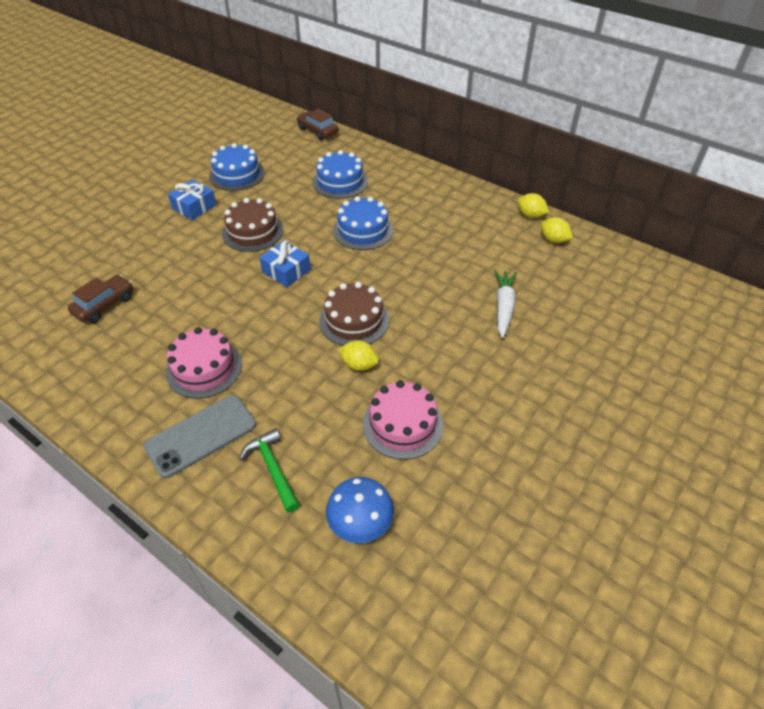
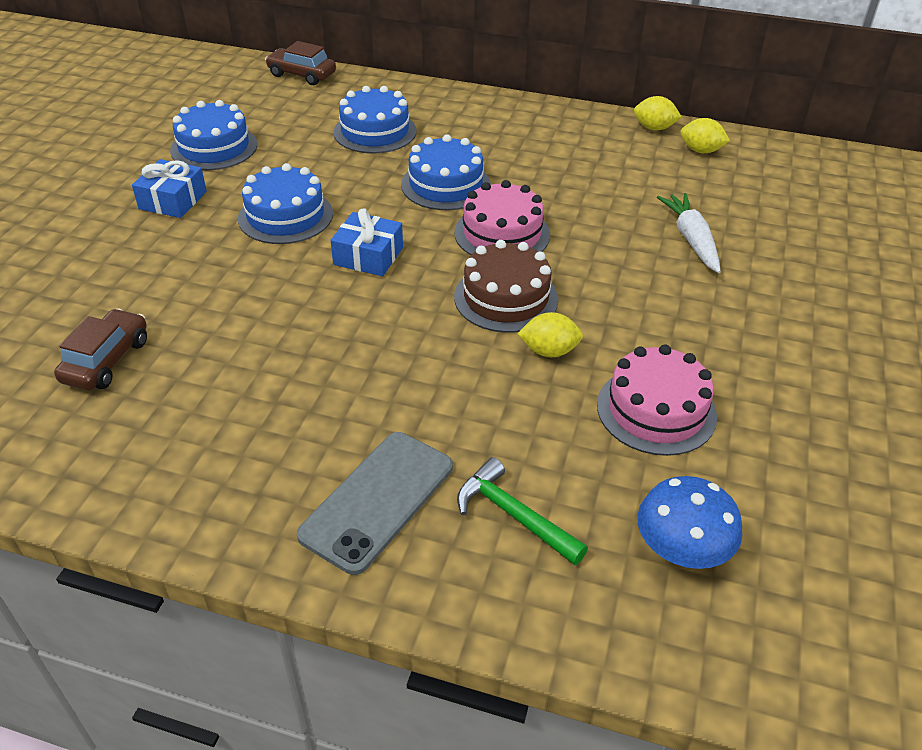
camera: 20 degrees left, 5 degrees down
pink cake [166,327,242,399] -> pink cake moved to [454,180,550,255]
brown cake [222,198,284,252] -> blue cake [238,163,333,244]

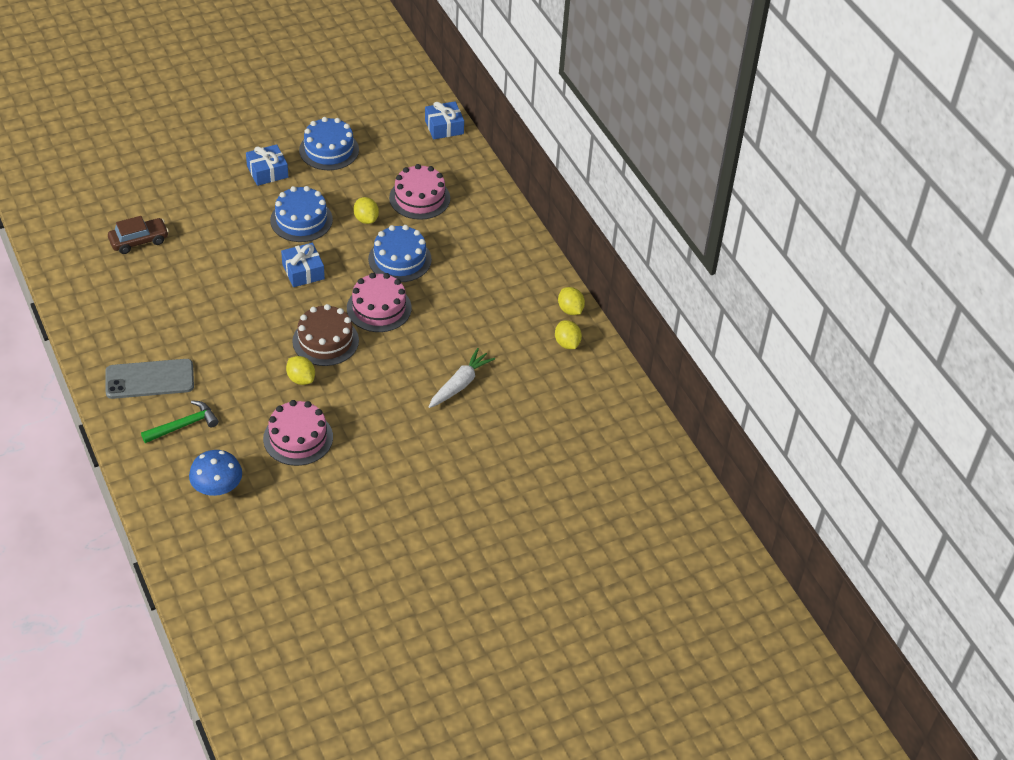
camera: 45 degrees right, 5 degrees up
brown car [265,41,336,85] -> blue gift [425,101,464,139]
blue cake [334,86,417,153] -> pink cake [389,164,450,220]
green hammer [457,457,588,565] -> green hammer turned 60 degrees clockwise [141,400,219,443]
none -> yellow lemon [354,197,379,224]

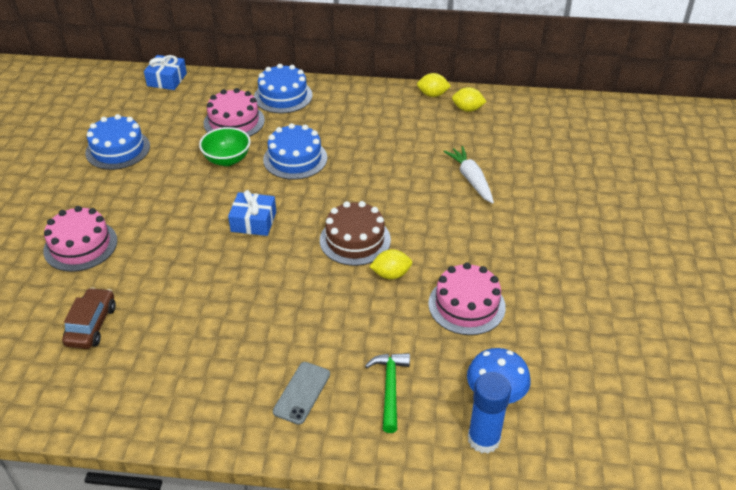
camera: 55 degrees left, 5 degrees down
grey phone [105,359,194,399] -> grey phone [273,362,330,425], size x0.65
blue gift [246,144,288,186] -> none
blue cake [270,186,333,242] -> blue cake moved to [254,64,313,114]
pink cake [347,273,412,332] -> pink cake moved to [43,206,117,272]
yellow lemon [354,197,379,224] -> green bowl [199,127,251,166]
none -> blue glue stick [468,372,511,453]

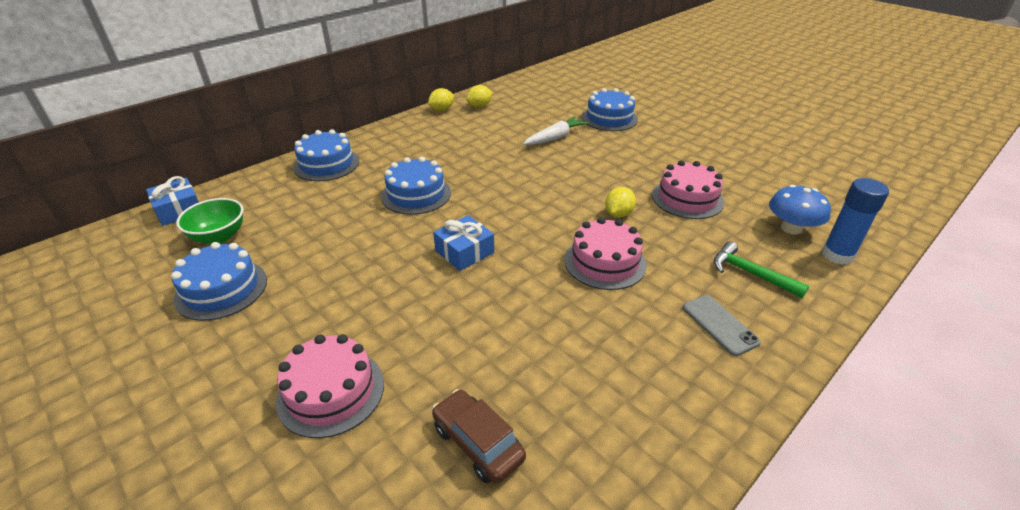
camera: 50 degrees left, 5 degrees down
green bowl [199,127,251,166] -> green bowl moved to [176,198,244,244]
pink cake [204,88,265,137] -> pink cake moved to [564,217,647,290]
brown cake [320,201,391,266] -> none
white carrot [444,146,494,204] -> white carrot turned 120 degrees clockwise [523,116,589,145]
none -> blue cake [582,88,638,131]

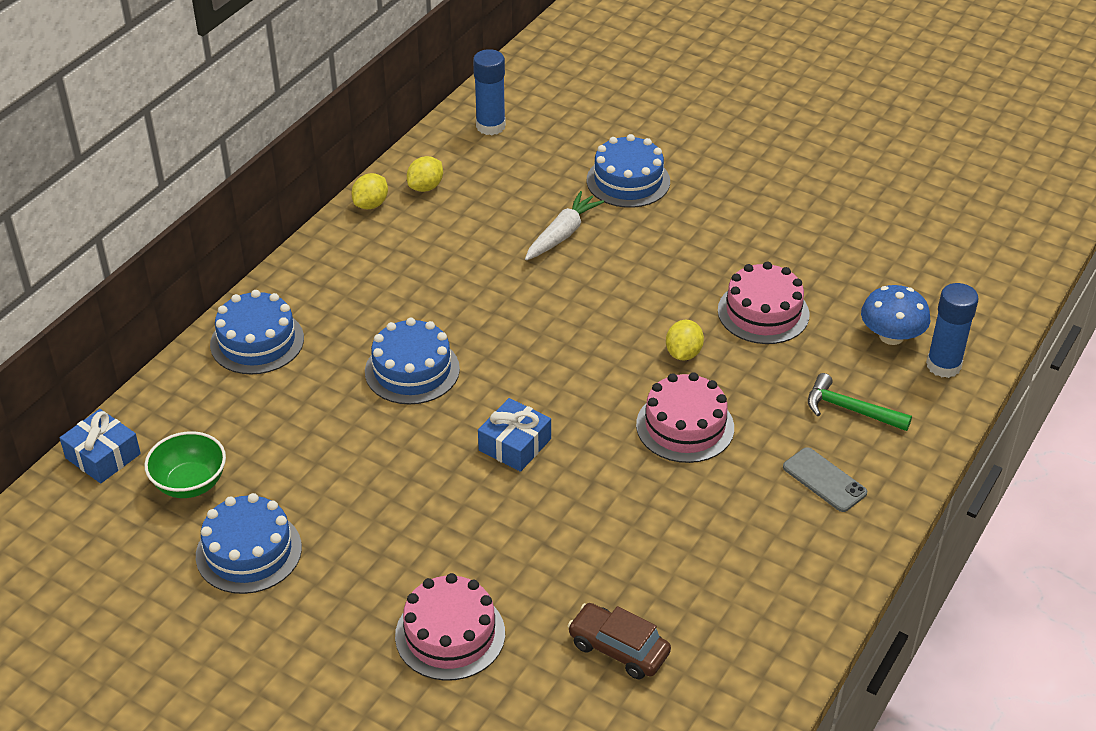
camera: 15 degrees left, 5 degrees up
none -> blue glue stick [473,49,506,135]

